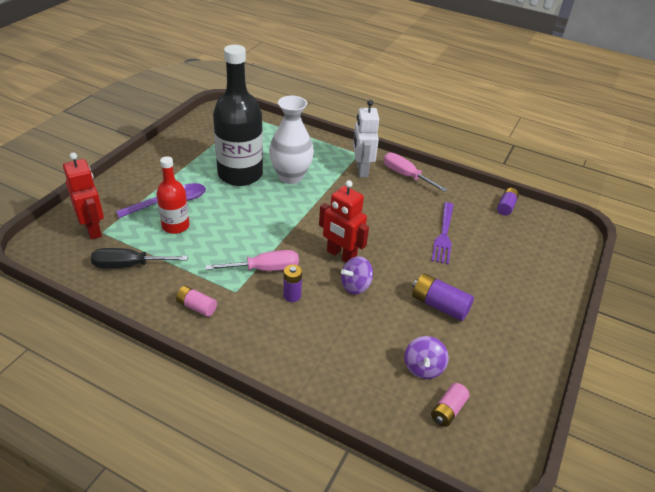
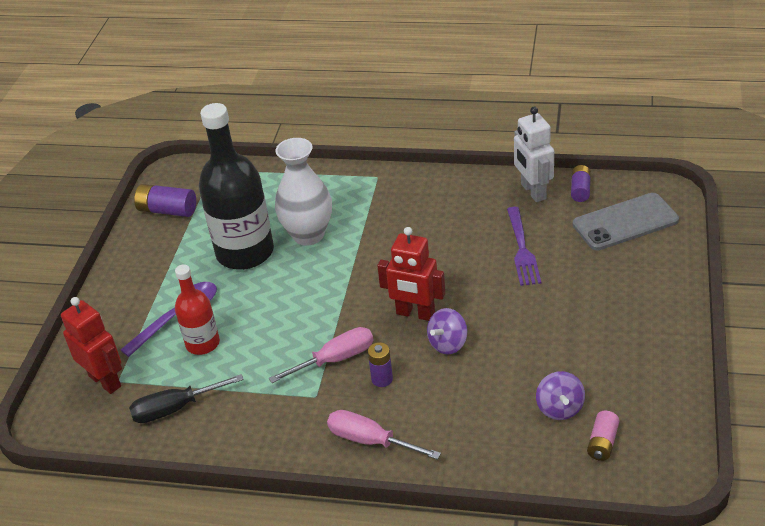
camera: 10 degrees left, 0 degrees up
pink battery [176,286,217,317] -> none
white robot [353,100,379,177] -> white robot moved to [514,107,554,202]
pink screwdriver [384,153,448,192] -> pink screwdriver moved to [327,410,441,460]
purple battery [412,273,474,321] -> purple battery moved to [134,184,196,217]
none -> grey phone [573,193,679,250]

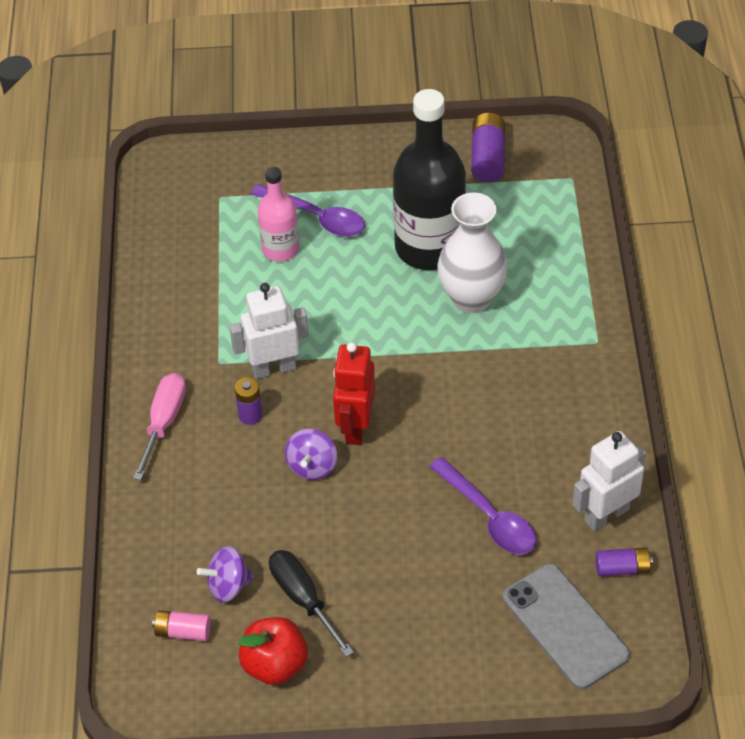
camera: 75 degrees right, 10 degrees up
red robot [61,297,122,394] -> none
black screwdriver [129,374,244,423] -> black screwdriver moved to [269,550,354,657]
red bottle [175,264,220,355] -> pink bottle [258,167,299,262]
pink screwdriver [269,327,374,383] -> white robot [229,283,308,379]
purple spinning top [427,308,467,355] -> purple spinning top turned 105 degrees counterclockwise [285,429,337,480]
purple fork [507,207,541,286] -> purple spoon [429,457,536,555]
none -> red apple [238,617,308,685]

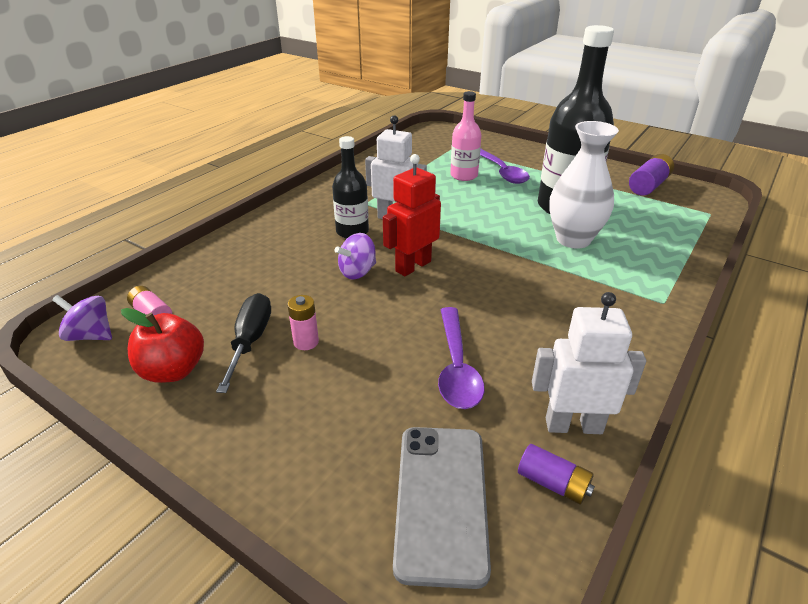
camera: 35 degrees right, 15 degrees down
pink screwdriver [133,373,186,480] -> none
purple spinning top [197,546,254,603] -> purple spinning top moved to [52,295,112,341]
purple battery [235,378,262,425] -> black bottle [332,136,369,239]
none -> pink battery [287,295,319,350]

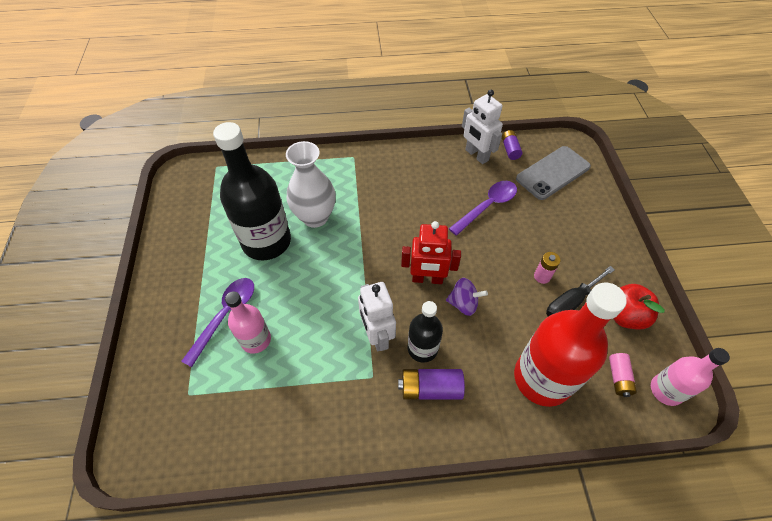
camera: 130 degrees left, 20 degrees up
purple spinning top [52,295,112,341] -> pink bottle [651,348,730,406]
purple battery [629,154,674,196] -> purple battery moved to [398,369,465,400]
none -> red bottle [514,283,627,407]

